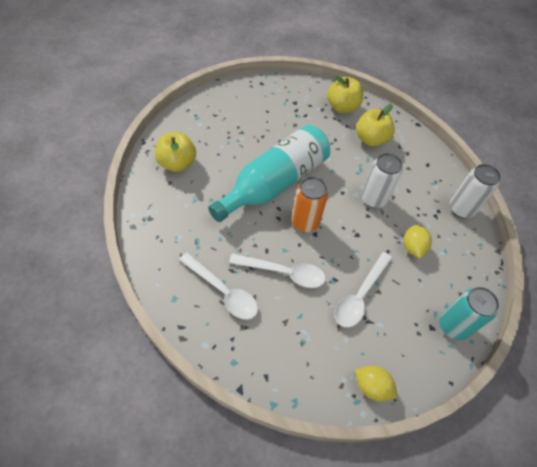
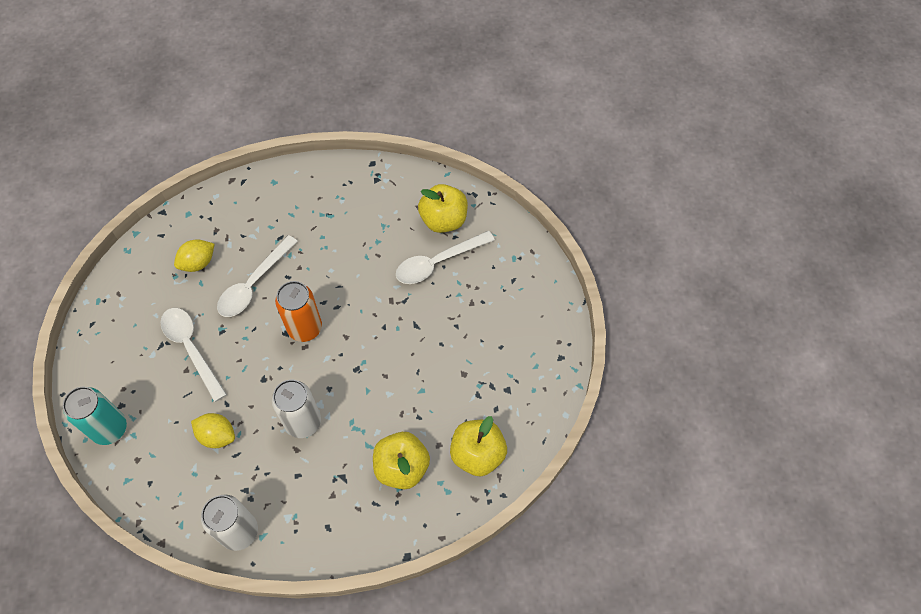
camera: 115 degrees right, 5 degrees up
white spoon [179,252,258,320] -> white spoon moved to [396,231,495,284]
turquoise bottle [208,125,330,222] -> none
yellow lemon [355,366,397,401] -> yellow lemon moved to [174,239,214,272]

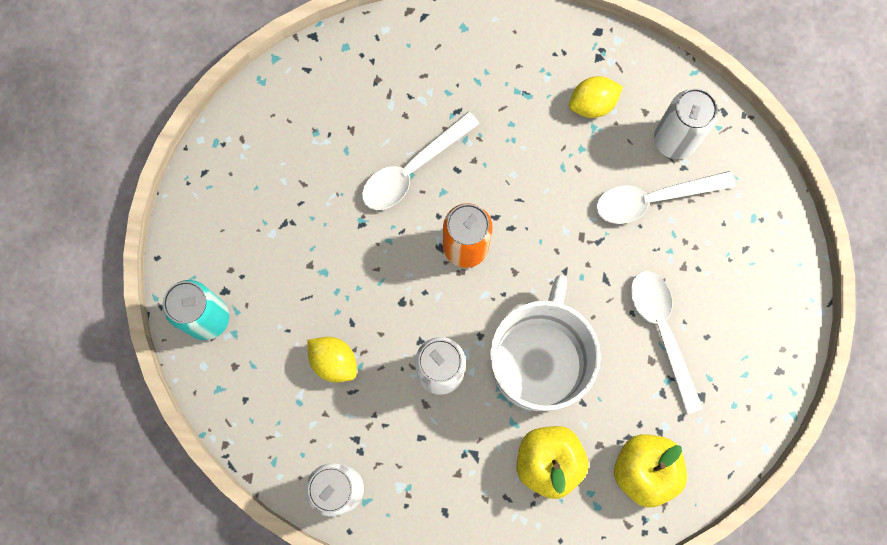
camera: 15 degrees right, 15 degrees up
white spoon [160,308,227,402] -> white spoon moved to [631,271,703,414]
yellow lemon [174,239,214,272] -> yellow lemon moved to [569,76,623,118]
yellow apple [418,184,468,233] -> white can [654,88,718,159]
none -> white mug [490,275,601,411]

